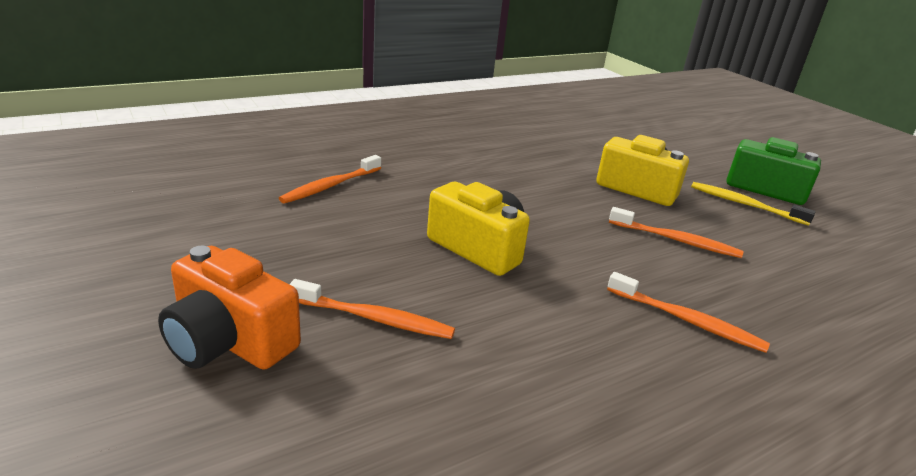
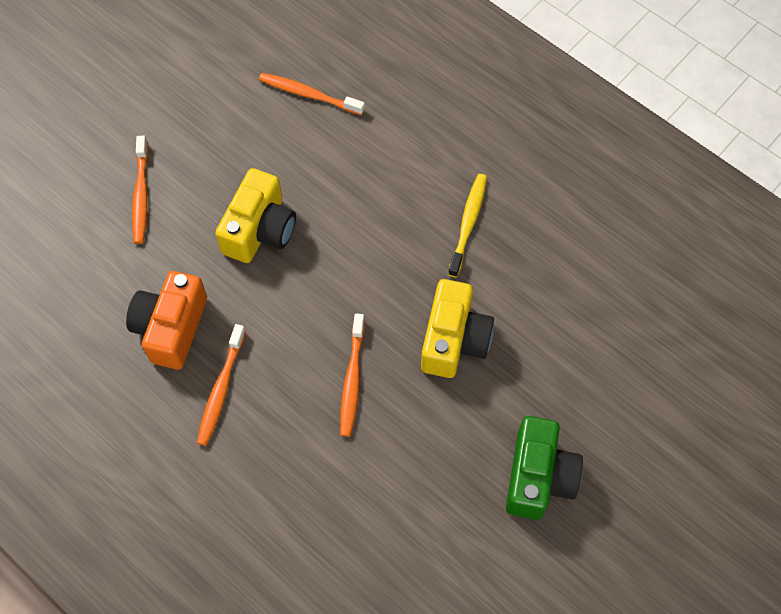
camera: 75 degrees right, 35 degrees up
orange camera [158,246,301,370] -> orange camera moved to [126,271,207,370]
yellow toothbrush [691,182,816,225] -> yellow toothbrush moved to [448,174,487,277]

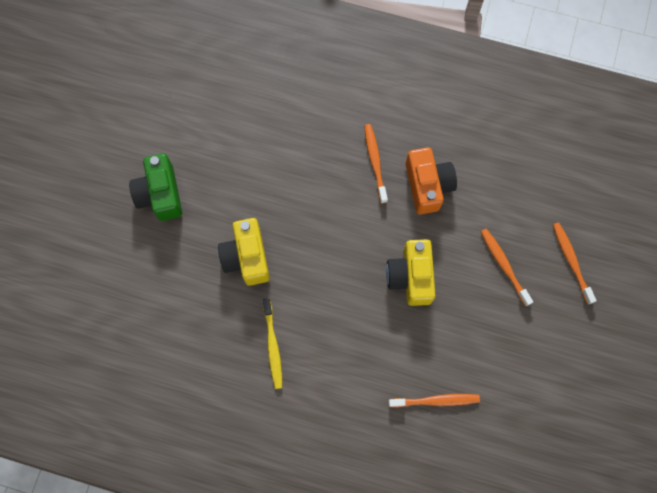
camera: 155 degrees right, 10 degrees up
orange toothbrush [340,313,365,437] -> orange toothbrush moved to [553,222,597,304]

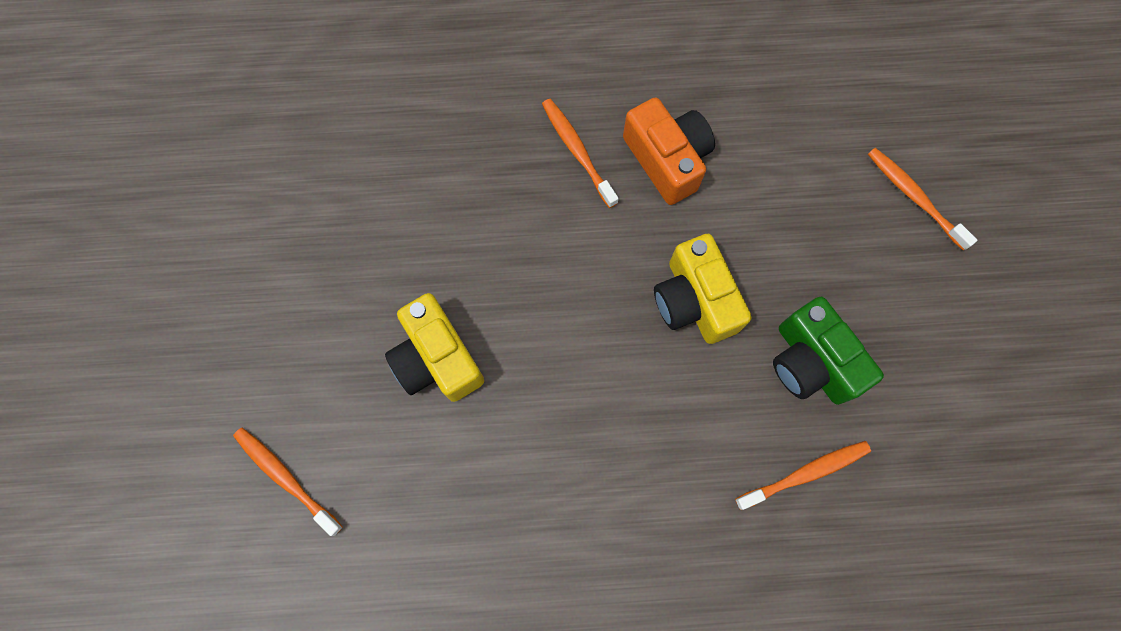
camera: 20 degrees left, 0 degrees up
green camera [129,154,182,221] -> green camera moved to [773,297,884,405]
yellow toothbrush [263,298,282,389] -> none
orange toothbrush [481,229,533,306] -> orange toothbrush moved to [233,428,343,536]

